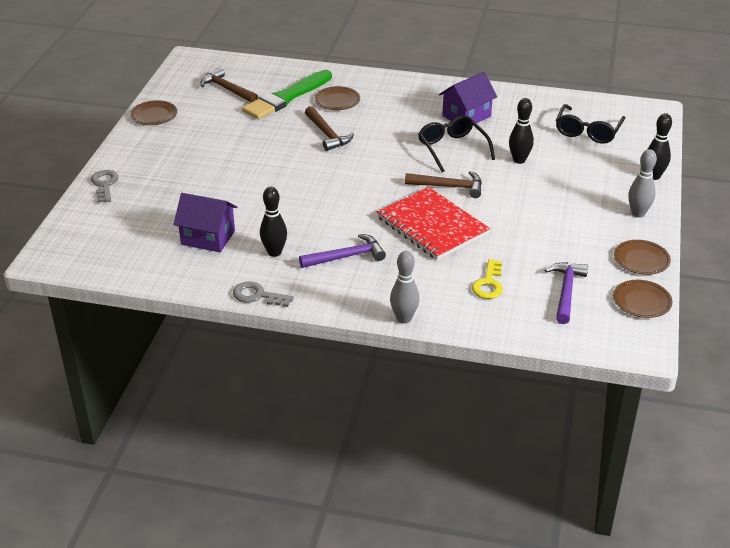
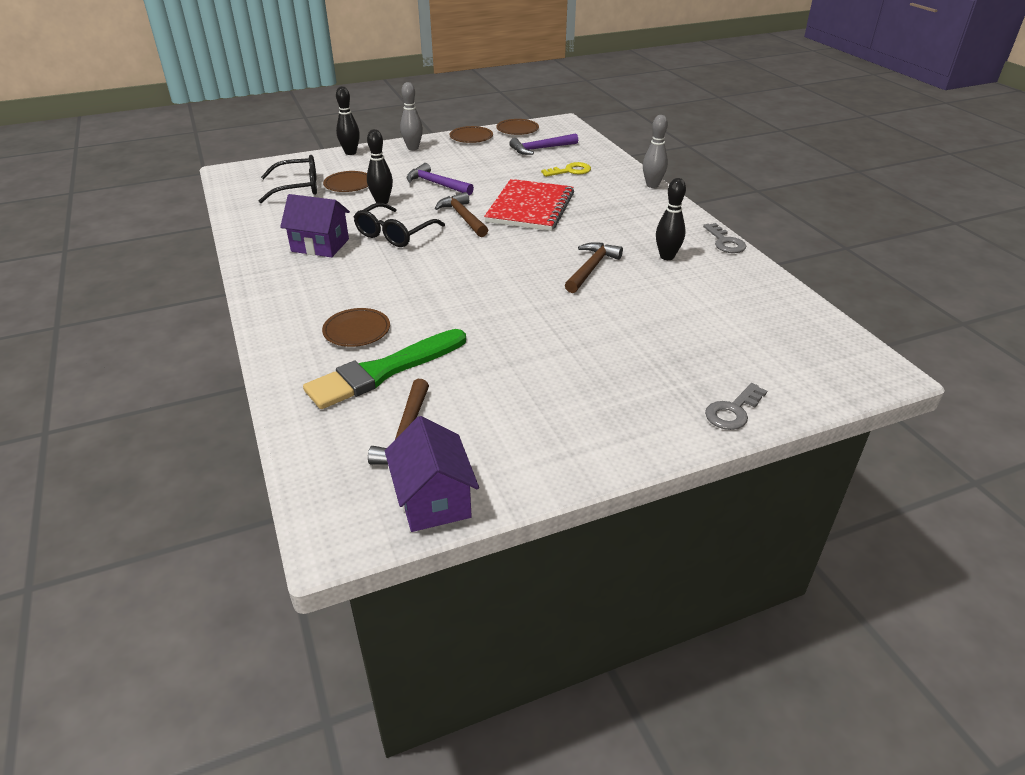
camera: 125 degrees left, 0 degrees up
brown plate [130,100,177,125] -> brown plate moved to [323,171,368,192]
purple house [173,193,237,252] -> purple house moved to [385,416,479,532]
green brush [242,70,332,119] -> green brush turned 135 degrees clockwise [303,329,466,409]
purple hammer [299,234,386,268] -> purple hammer moved to [407,163,474,195]
brown hammer [305,106,354,151] -> brown hammer moved to [565,242,623,293]

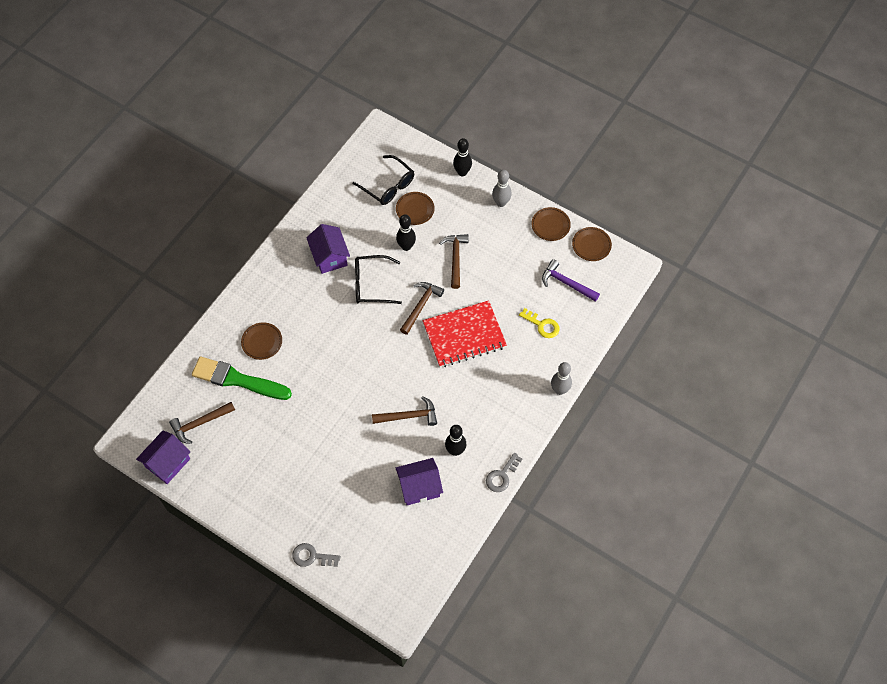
camera: 55 degrees right, 25 degrees up
purple hammer [407,163,474,195] -> brown hammer [439,234,469,289]
none -> purple house [396,458,443,505]

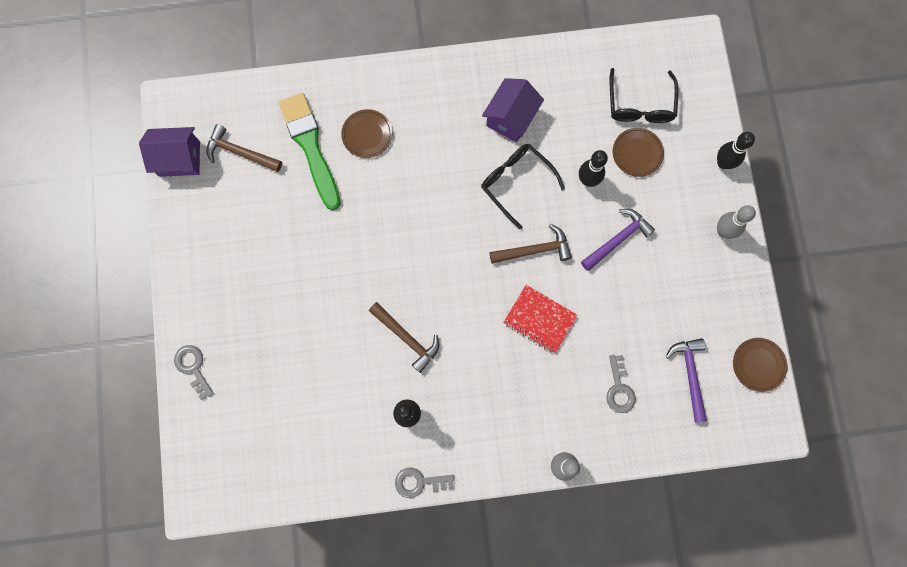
camera: 50 degrees right, 15 degrees up
purple house [396,458,443,505] -> none
red notebook [423,300,507,367] -> red notebook [503,285,578,353], size x0.65
brown hammer [439,234,469,289] -> purple hammer [581,209,655,271]
yellow key [519,308,560,338] -> grey key [606,355,636,413]
brown plate [531,207,571,241] -> none

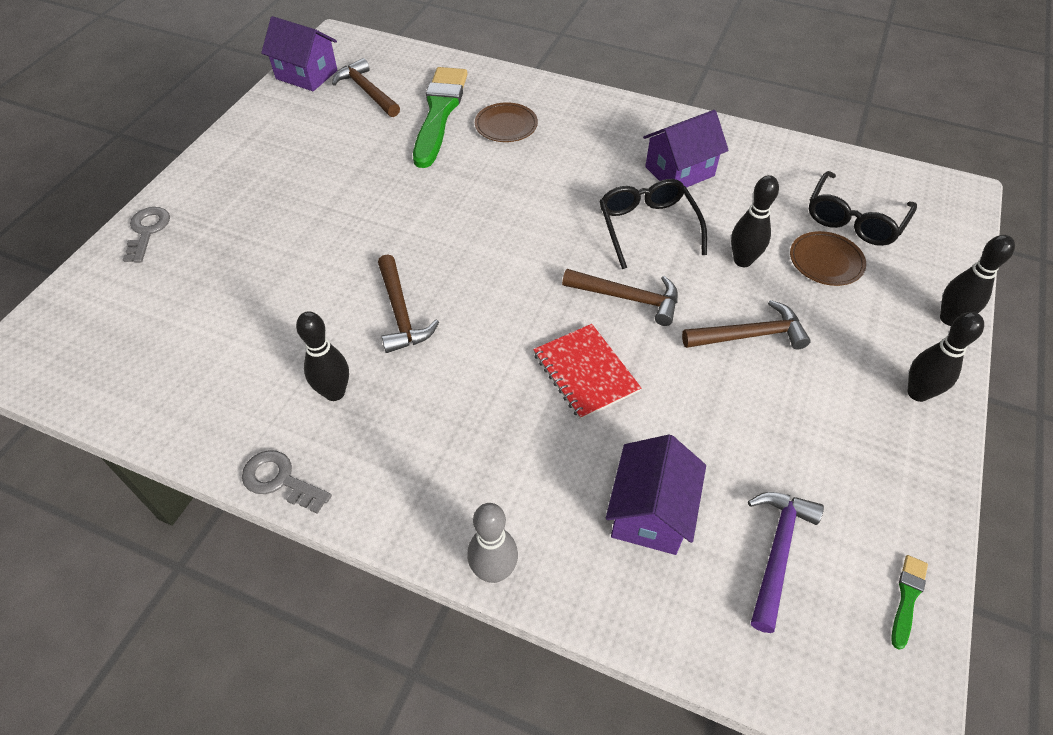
camera: 30 degrees right, 25 degrees down
purple hammer [581,209,655,271] -> brown hammer [682,300,811,349]
grey key [606,355,636,413] -> purple house [606,434,706,555]
grey bowling pin [717,205,756,239] -> black bowling pin [907,312,984,402]
brown plate [733,338,787,392] -> green brush [891,555,928,650]

